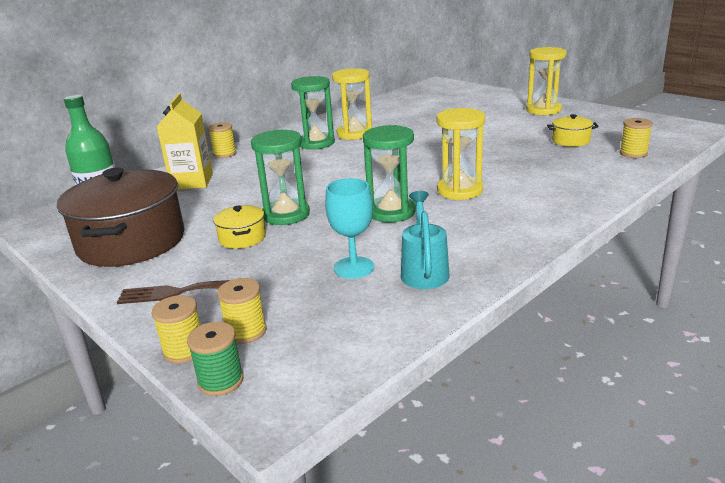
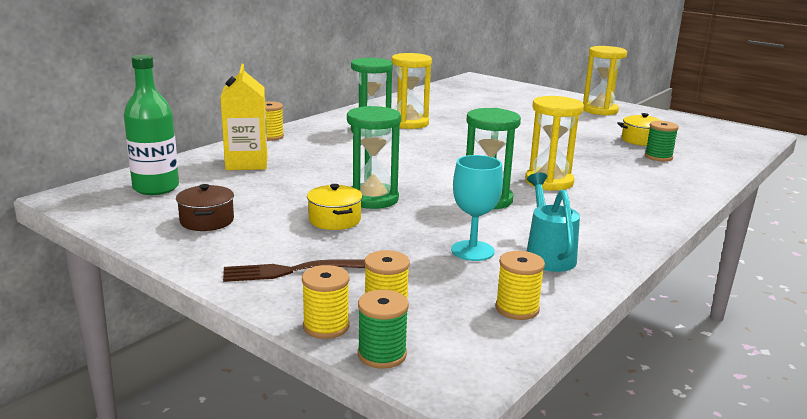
camera: 10 degrees left, 5 degrees down
brown pot [57,167,185,267] -> brown pot [176,184,234,231], size x0.44
yellow spool [620,118,653,158] -> yellow spool moved to [495,251,545,320]
none -> green spool [645,121,679,161]

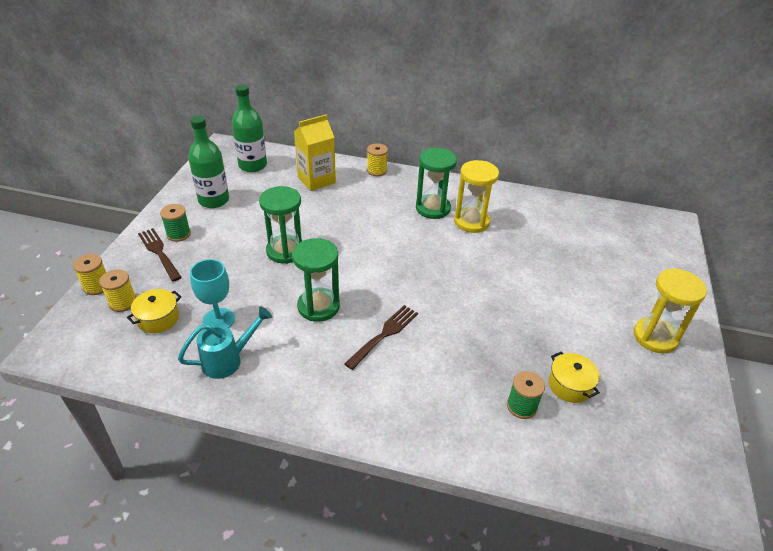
camera: 65 degrees right, 20 degrees up
brown pot [176,184,234,231] -> green bottle [188,116,229,208]
yellow pot [307,184,363,230] -> yellow pot moved to [127,289,181,333]
green spool [358,290,409,369] -> green spool moved to [160,204,191,242]
yellow spool [495,251,545,320] -> none
yellow hourglass [525,96,584,191] -> brown fork [344,305,418,370]

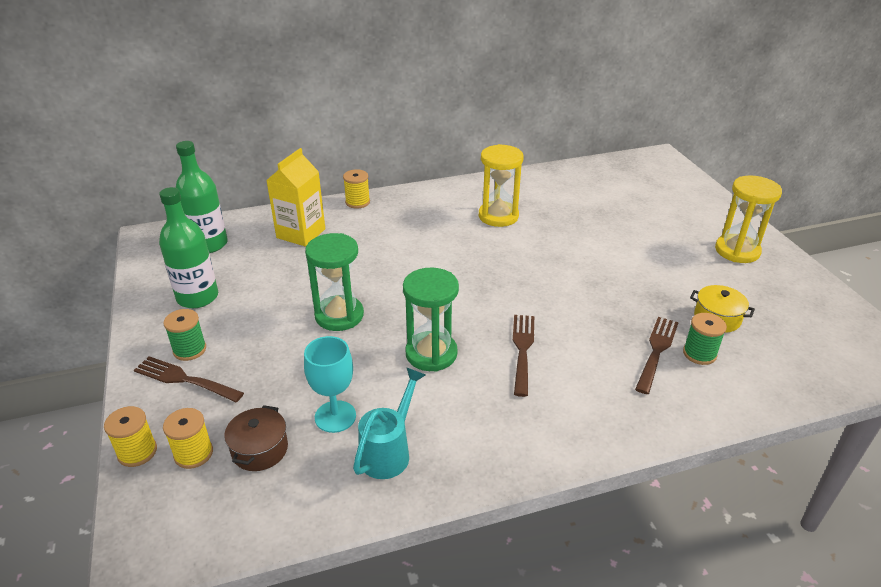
camera: 30 degrees left, 5 degrees down
yellow pot [127,289,181,333] -> brown pot [224,405,288,471]
green hourglass [416,148,457,219] -> none
none -> brown fork [635,317,679,394]

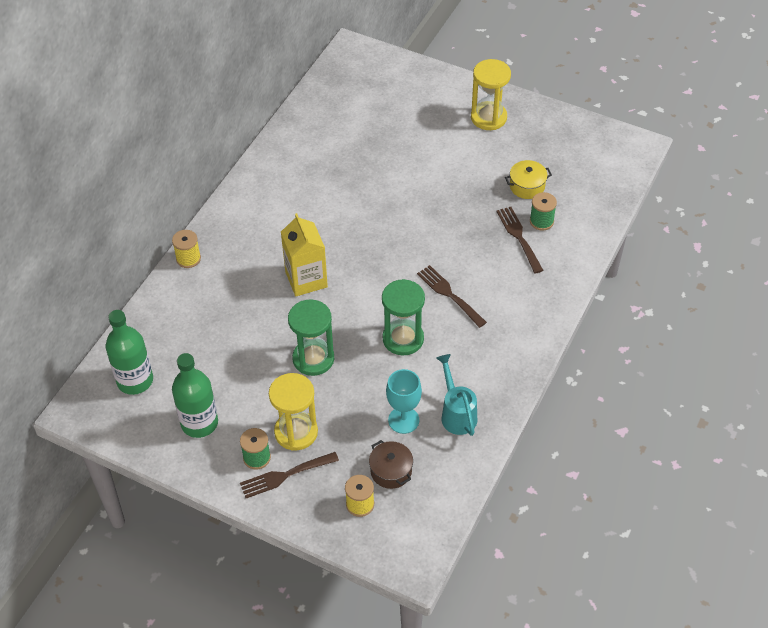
camera: 45 degrees left, 15 degrees up
yellow spool [104,406,157,467] -> none
yellow carton [266,148,325,247] -> yellow carton moved to [281,213,328,296]
yellow hourglass [479,144,524,227] -> yellow hourglass moved to [269,373,318,451]

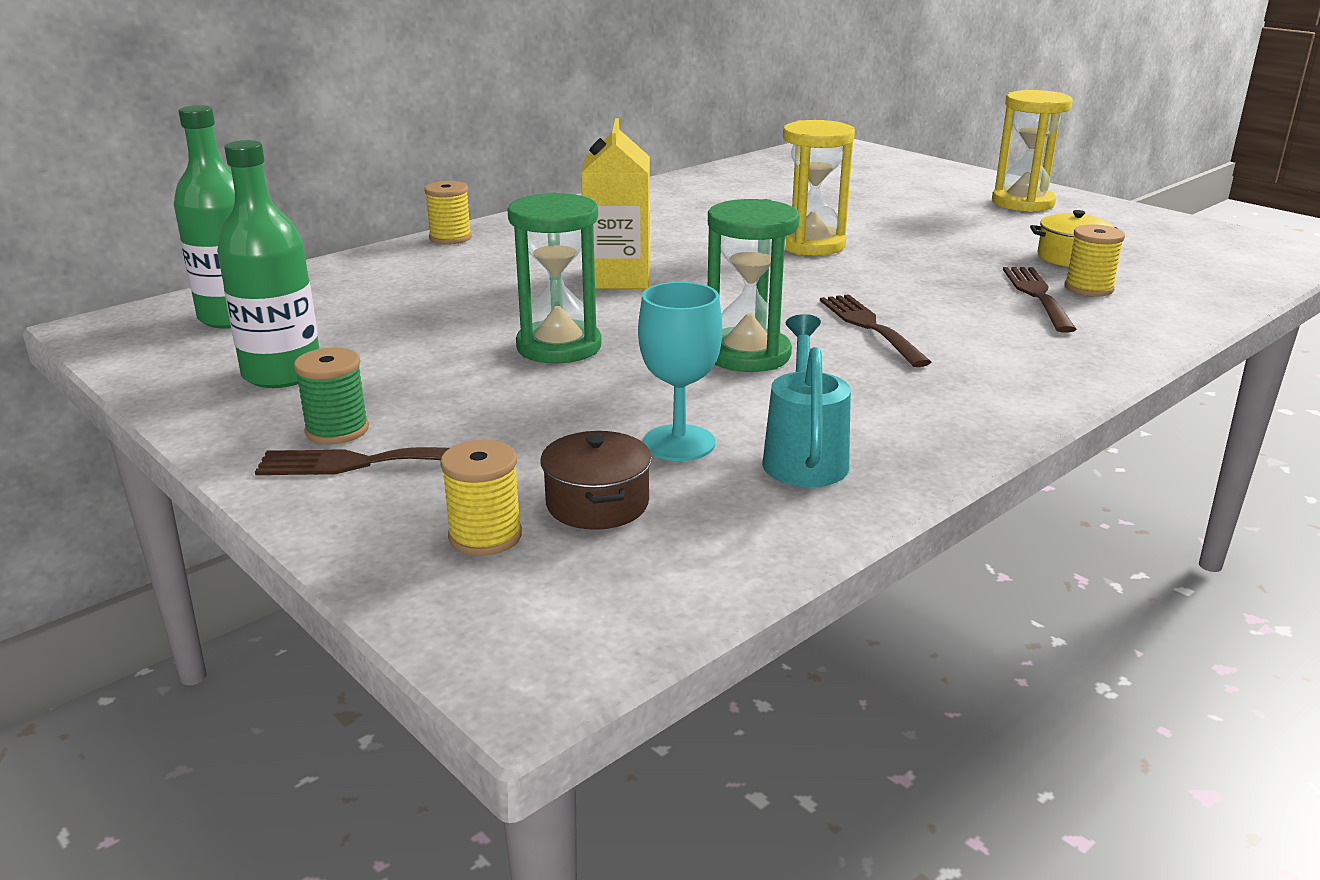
camera: 20 degrees right, 25 degrees down
yellow hourglass [269,373,318,451] -> yellow hourglass moved to [783,120,855,256]
green spool [530,192,557,230] -> yellow spool [1065,224,1125,297]

